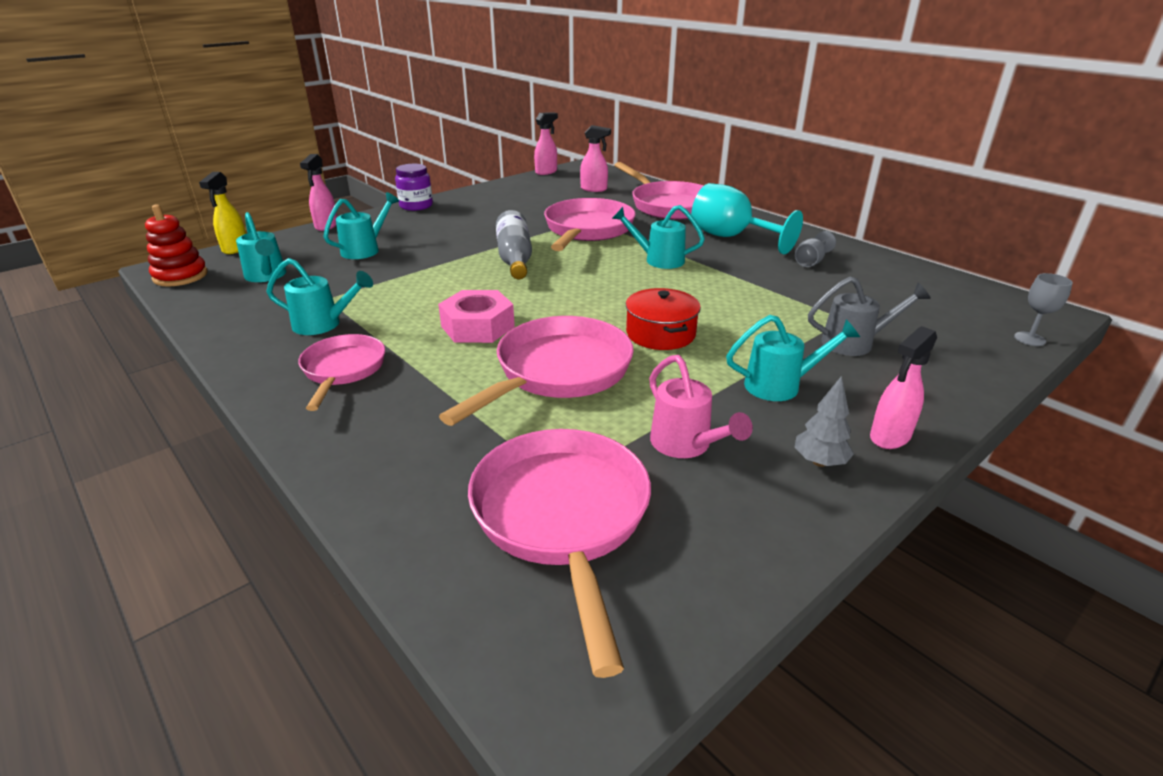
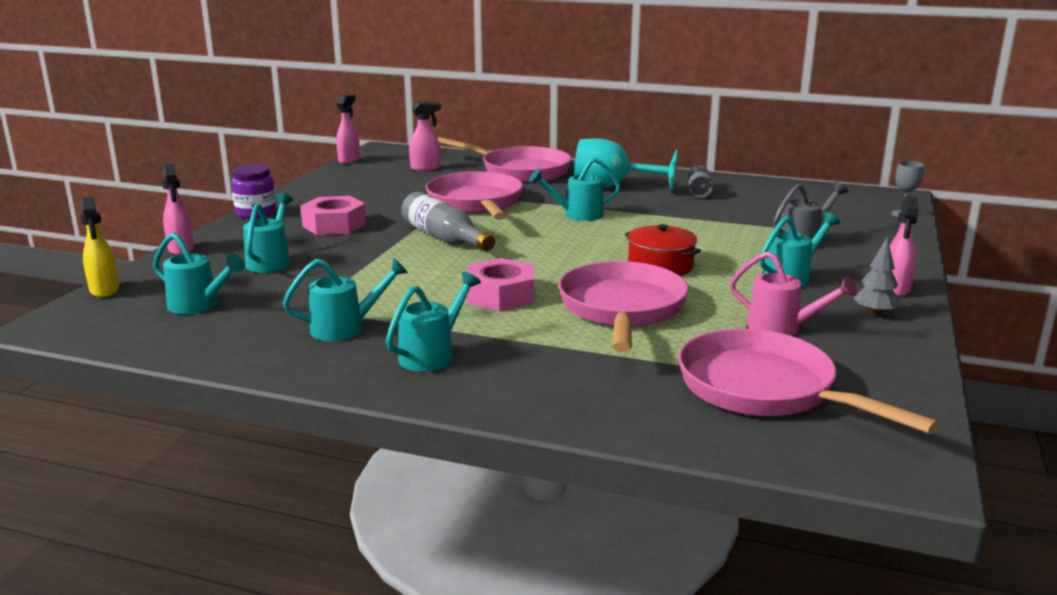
camera: 30 degrees left, 10 degrees down
red stacking toy [145,205,208,287] -> none
pink pan [298,334,385,411] -> turquoise watering can [386,271,481,372]
none -> pink nut [300,196,366,235]

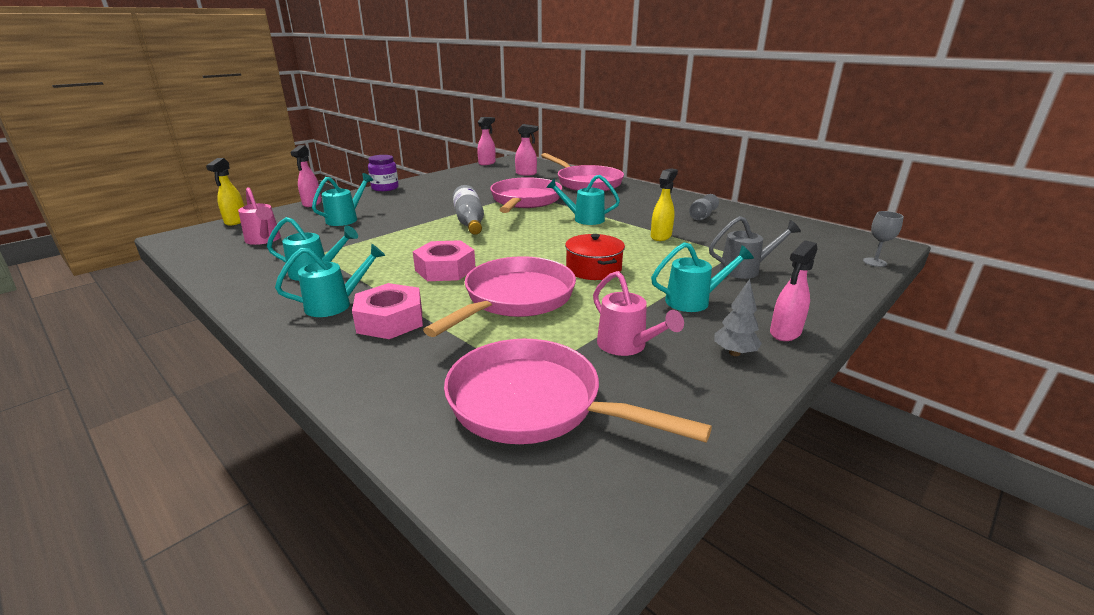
camera: 25 degrees right, 5 degrees up
turquoise watering can [153,233,245,314] -> pink watering can [238,187,281,245]
pink nut [300,196,366,235] -> pink nut moved to [352,283,423,339]
turquoise goblet [574,138,678,192] -> none
pink pan [678,329,940,434] -> pink pan turned 45 degrees counterclockwise [444,339,712,444]
none -> yellow spray bottle [651,168,678,241]

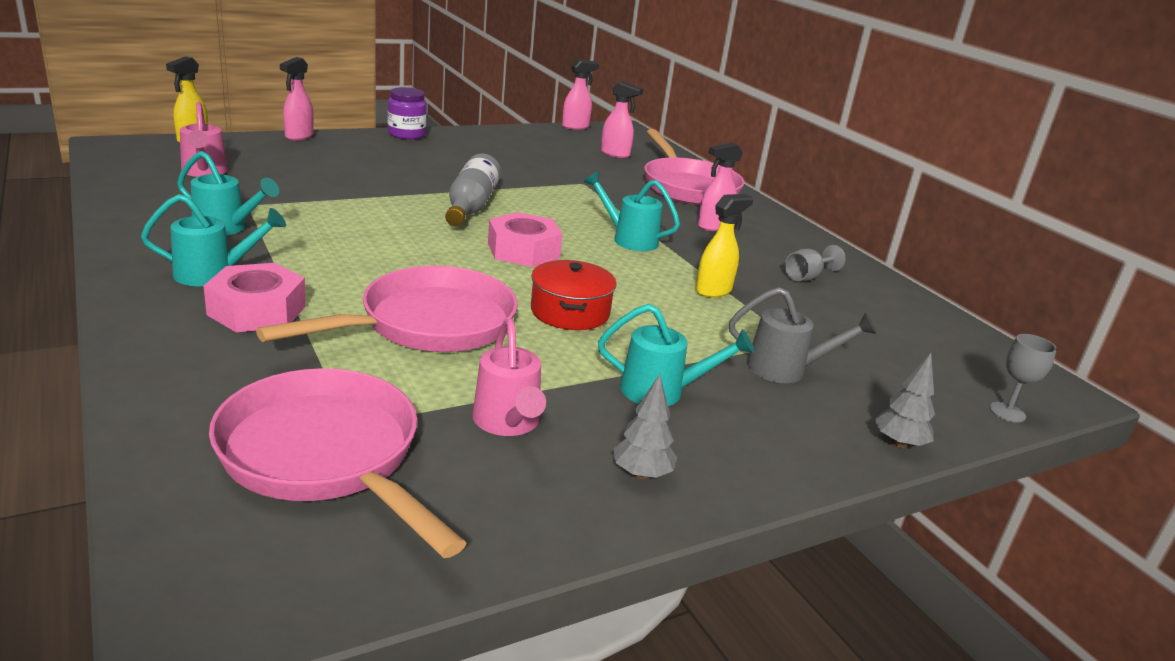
camera: 15 degrees right, 0 degrees up
turquoise watering can [312,173,373,226] -> none
pink nut [413,240,475,281] -> pink nut moved to [488,212,563,267]
pink pan [490,177,562,213] -> none
pink spray bottle [770,240,817,341] -> pink spray bottle moved to [698,142,743,231]
none -> grey tree [874,353,935,448]

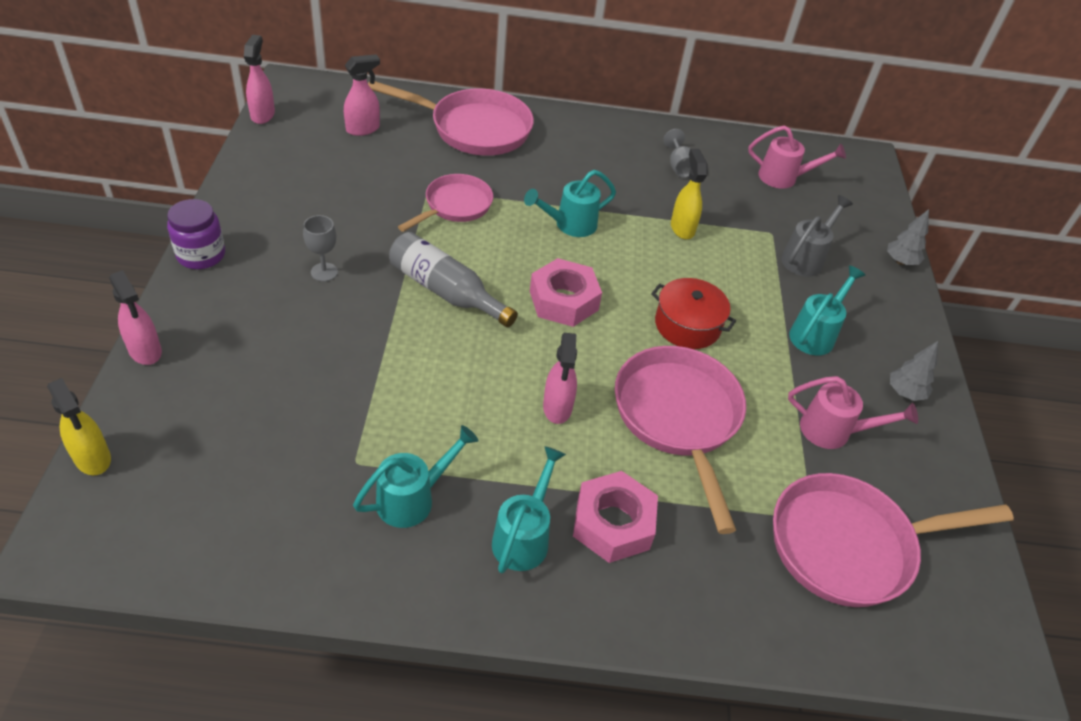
camera: 60 degrees left, 20 degrees up
pink watering can [180,102,228,177] -> pink watering can moved to [748,125,846,189]
pink spray bottle [698,142,743,231] -> pink spray bottle moved to [543,333,577,424]
grey goblet [989,334,1057,423] -> grey goblet moved to [303,215,338,282]
none -> pink pan [398,174,493,232]

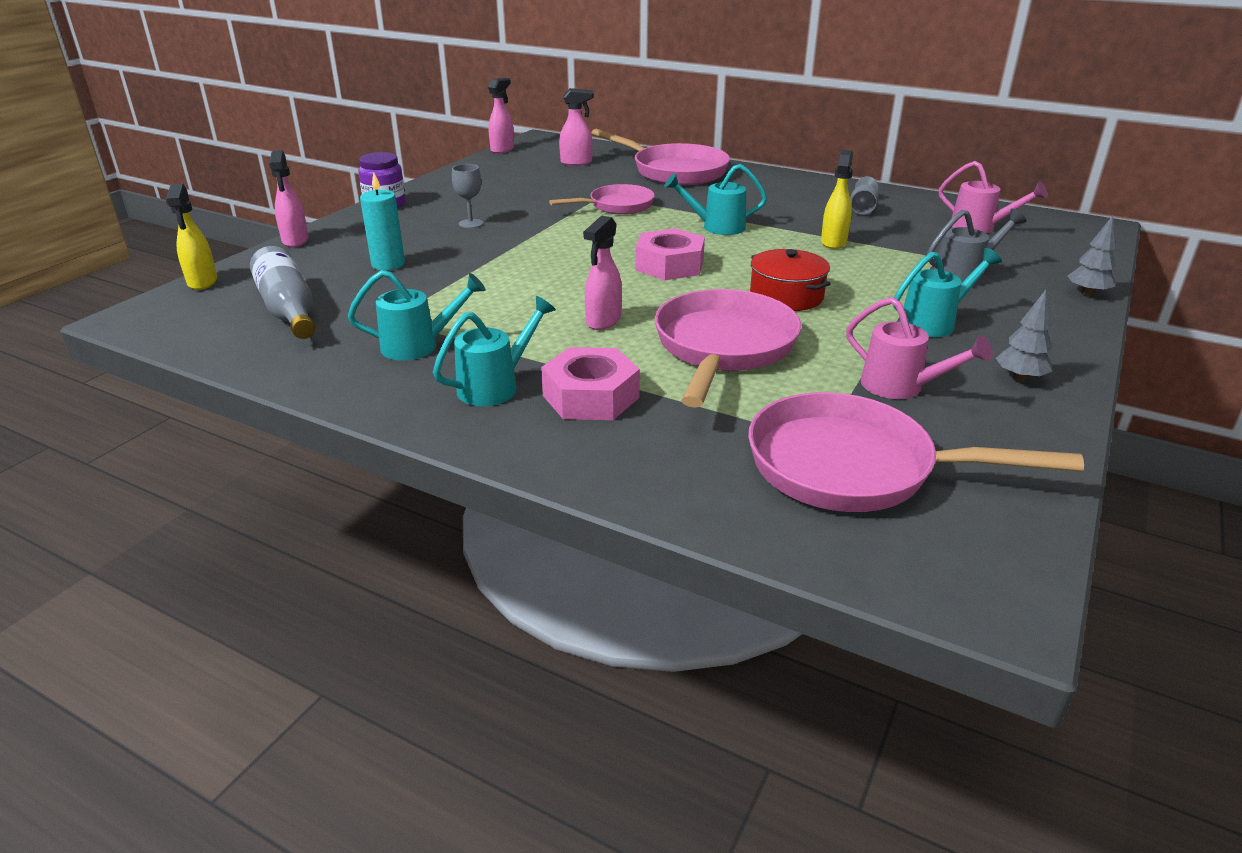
camera: 30 degrees right, 15 degrees down
grey bottle [389,232,518,327] -> grey bottle moved to [250,246,315,339]
none -> turquoise candle [360,173,405,271]

